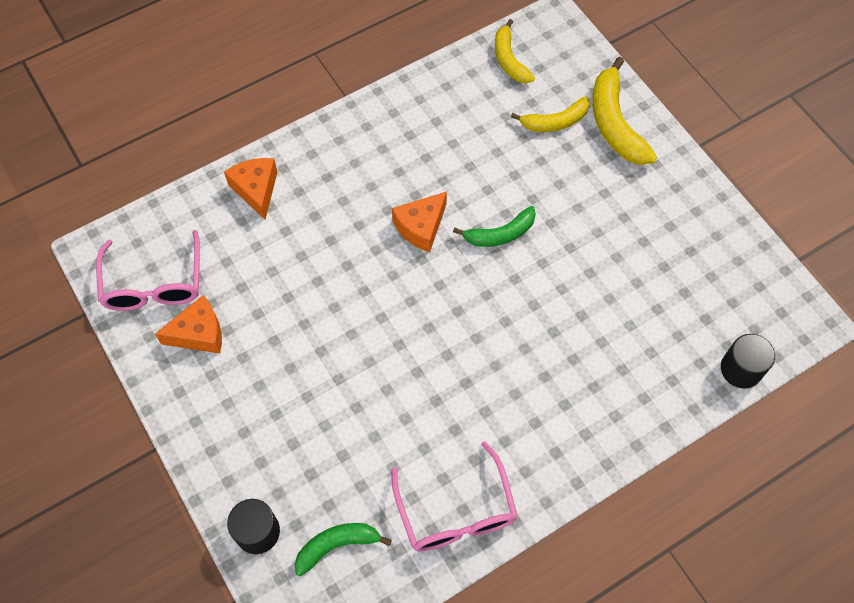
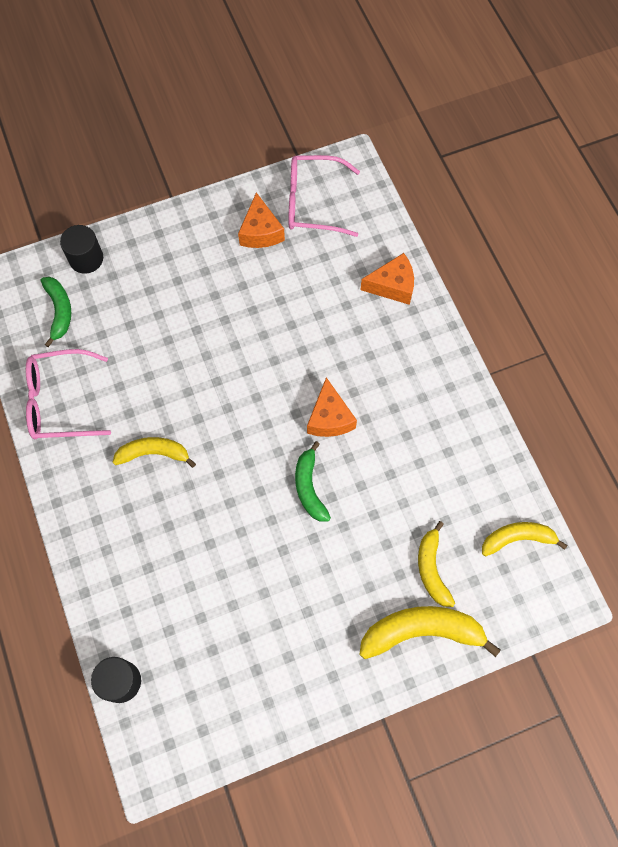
camera: 100 degrees right, 5 degrees up
orange cheese [392,191,447,252] -> orange cheese turned 150 degrees counterclockwise [307,377,357,437]
none -> yellow banana [113,437,196,468]

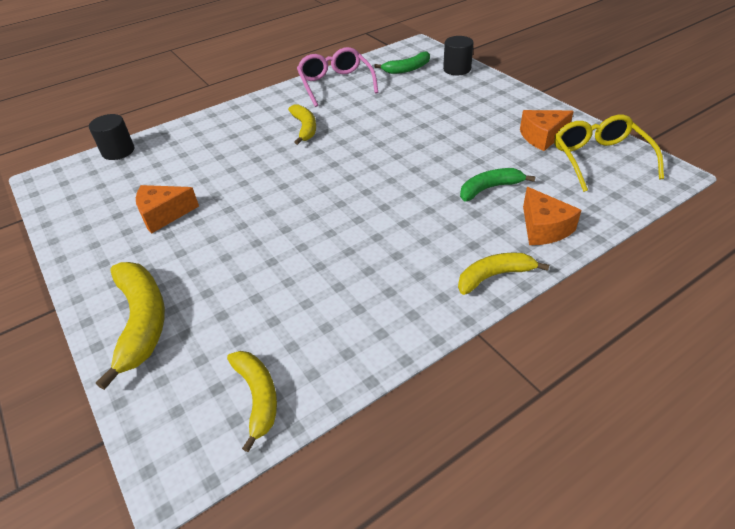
camera: 80 degrees right, 25 degrees down
pink glasses [288,155,360,237] -> yellow glasses [554,115,664,192]
green banana [295,441,331,521] -> green banana moved to [460,168,536,201]
orange cheese [307,377,357,437] -> orange cheese moved to [136,185,199,234]
yellow banana [418,521,455,607] -> yellow banana moved to [458,252,549,295]

